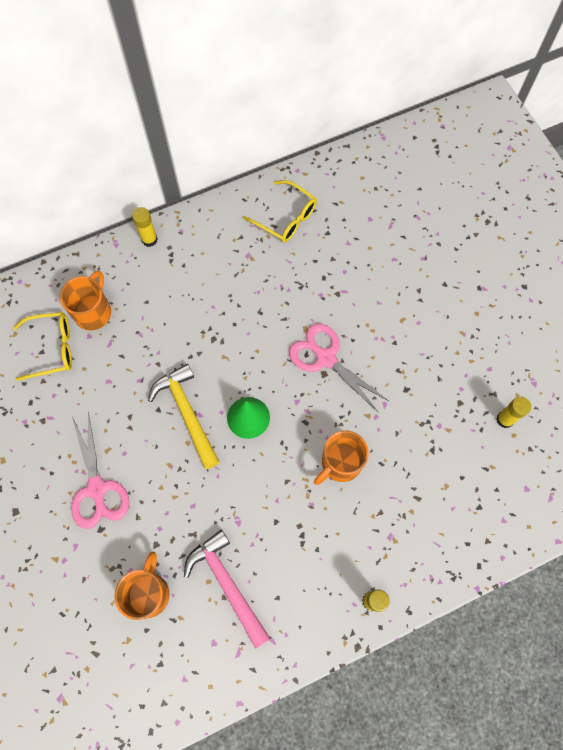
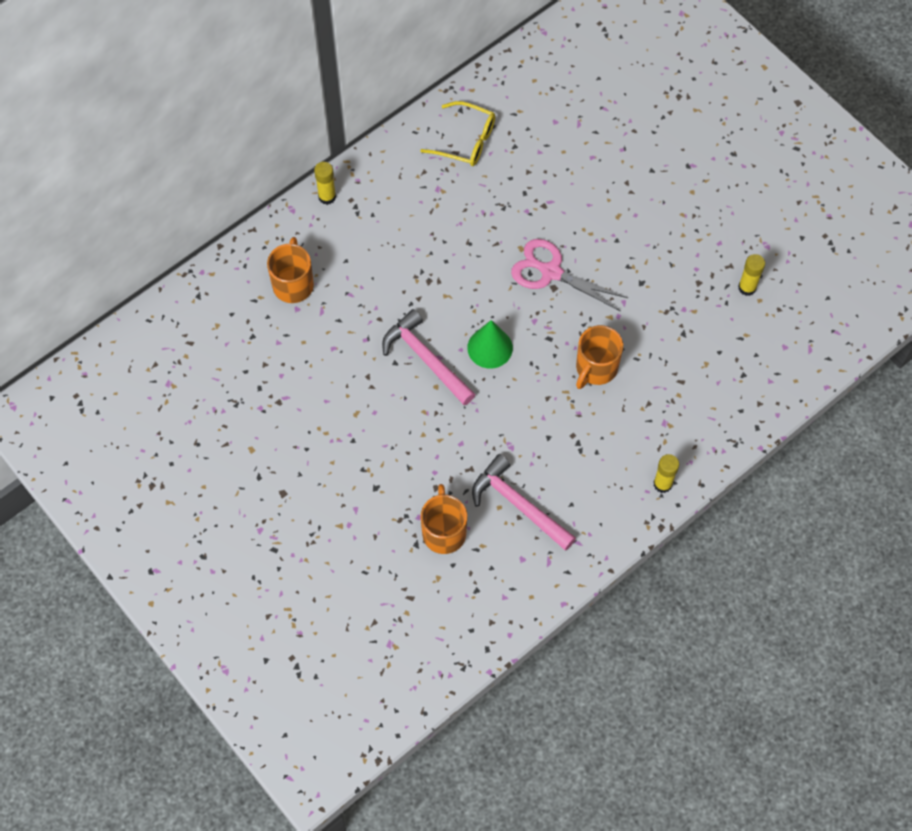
camera: 15 degrees left, 5 degrees down
yellow glasses [13,312,72,381] -> none
pink scissors [71,412,129,529] -> none
yellow hammer [148,364,220,469] -> pink hammer [382,309,476,405]

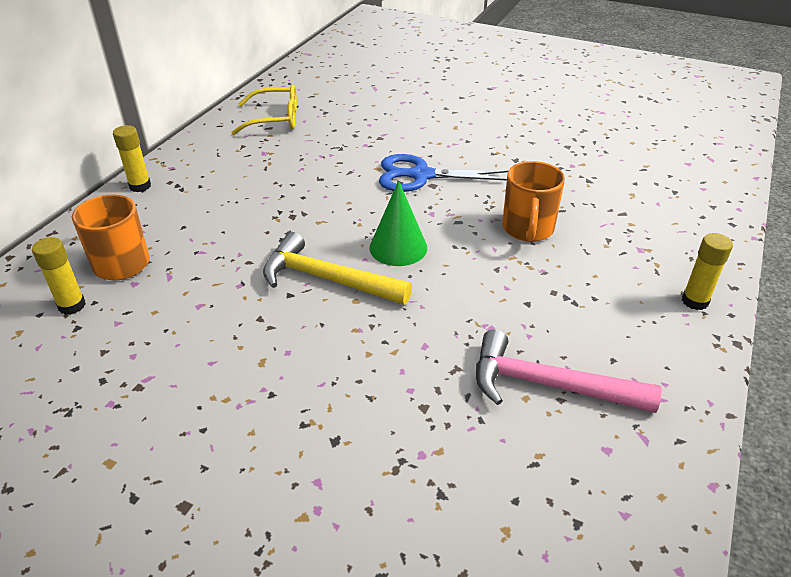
camera: 25 degrees left, 25 degrees down
pink hammer [382,309,476,405] -> yellow hammer [263,232,412,305]
orange mug [421,484,467,554] -> none
pink scissors [511,239,628,311] -> blue scissors [379,154,509,192]
yellow glue stick [738,254,765,296] -> yellow glue stick moved to [32,237,86,315]

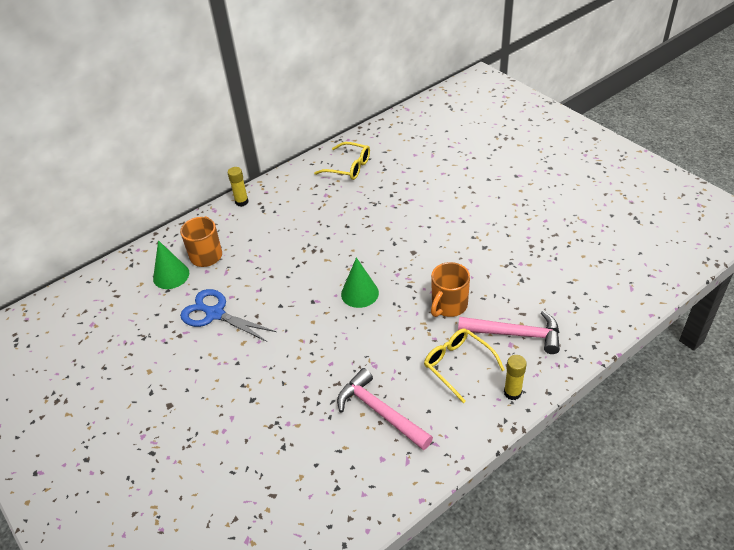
camera: 30 degrees right, 5 degrees up
yellow glue stick [32,237,86,315] -> green cone [153,240,189,289]
yellow hammer [263,232,412,305] -> none
blue scissors [379,154,509,192] -> blue scissors moved to [180,289,276,342]
none -> yellow glasses [424,329,505,403]
none -> pink hammer [458,311,560,354]

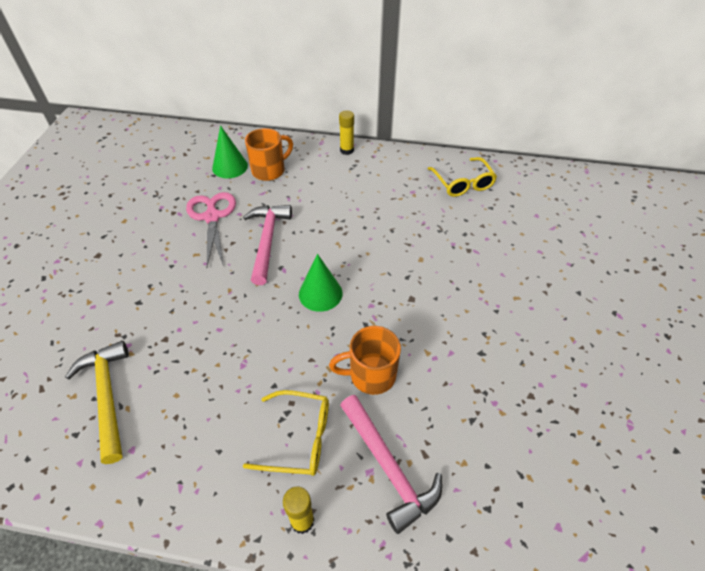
camera: 45 degrees right, 5 degrees up
blue scissors [180,289,276,342] -> pink scissors [186,192,236,267]
pink hammer [337,368,433,450] -> pink hammer moved to [243,205,292,285]
yellow glasses [424,329,505,403] -> yellow glasses turned 90 degrees clockwise [243,390,329,476]
none -> yellow hammer [65,341,129,464]

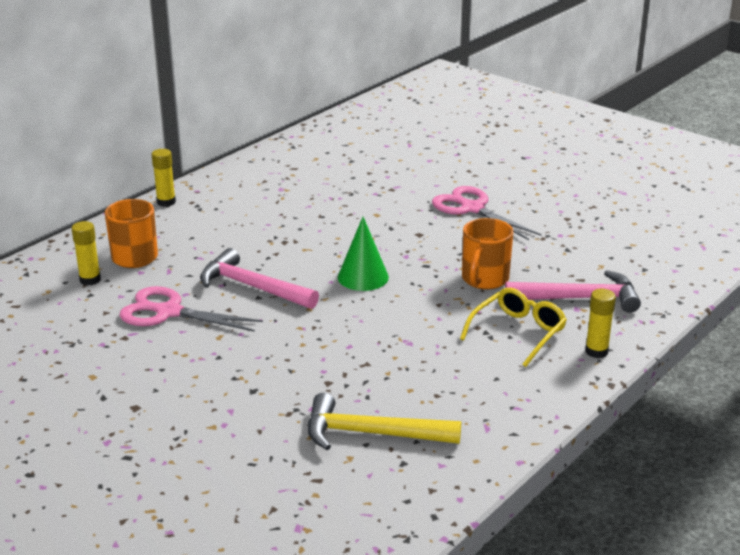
camera: 60 degrees left, 20 degrees down
green cone [212,125,248,178] -> yellow glue stick [72,221,101,285]
yellow glasses [427,157,497,197] -> none
none -> pink scissors [432,186,542,240]

